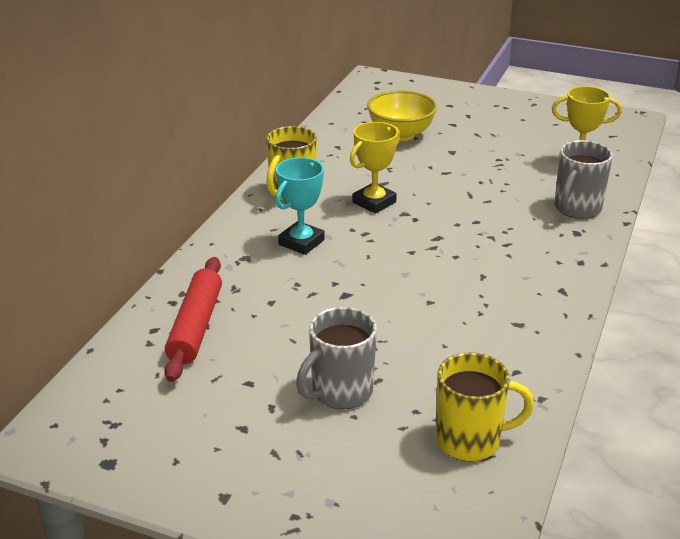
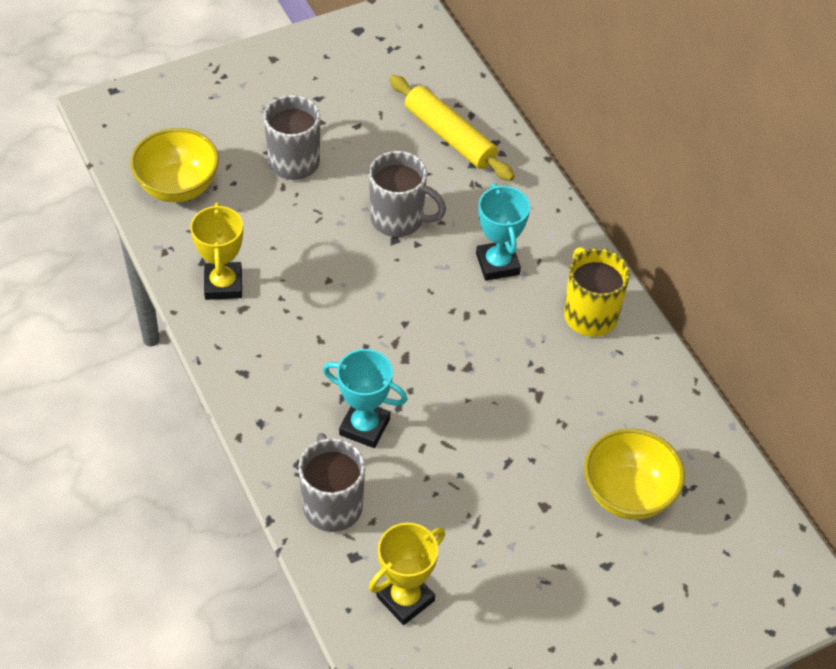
camera: 130 degrees right, 20 degrees up
red rolling pin [164,257,222,382] -> yellow rolling pin [389,75,515,181]
yellow trophy [350,122,400,214] -> yellow trophy moved to [190,202,243,300]
yellow mug [435,352,534,462] -> yellow bowl [130,128,219,202]
none -> turquoise trophy [323,349,407,448]
none -> grey mug [369,151,446,237]

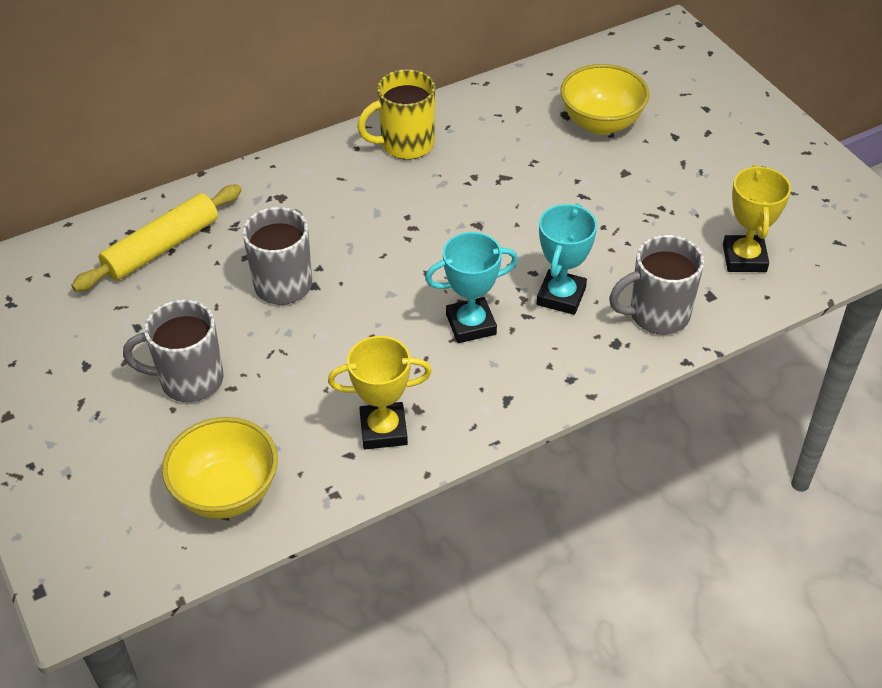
camera: 90 degrees left, 5 degrees down
yellow trophy [369,523,445,625] -> yellow trophy turned 45 degrees clockwise [723,165,791,272]
turquoise trophy [476,183,530,281] -> turquoise trophy moved to [425,232,518,343]

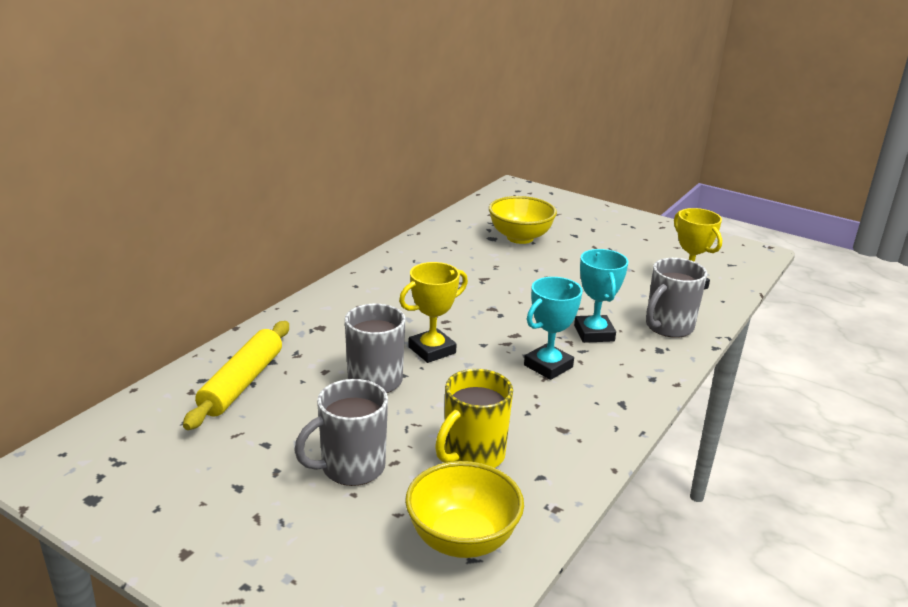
camera: 30 degrees left, 20 degrees down
yellow trophy [328,336,432,449] -> yellow trophy moved to [399,262,468,363]
yellow mug [357,69,436,159] -> yellow mug moved to [435,369,513,468]

